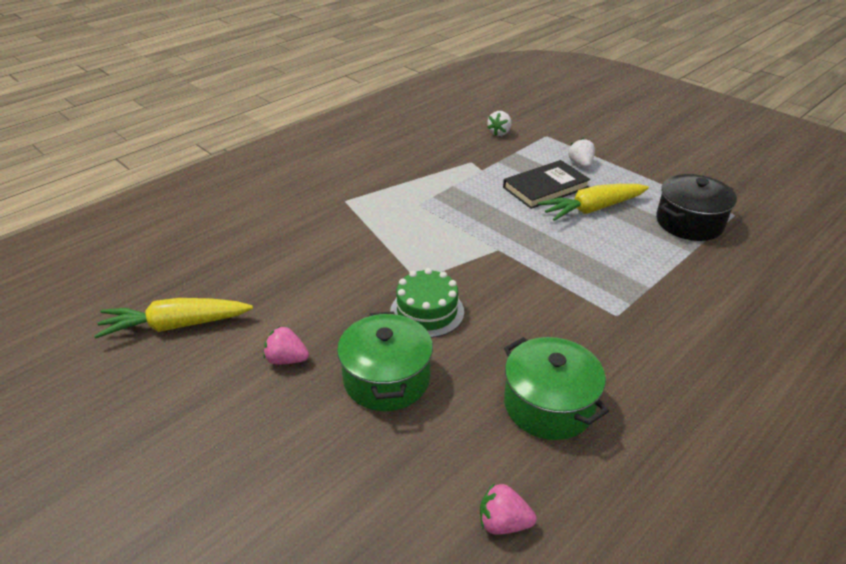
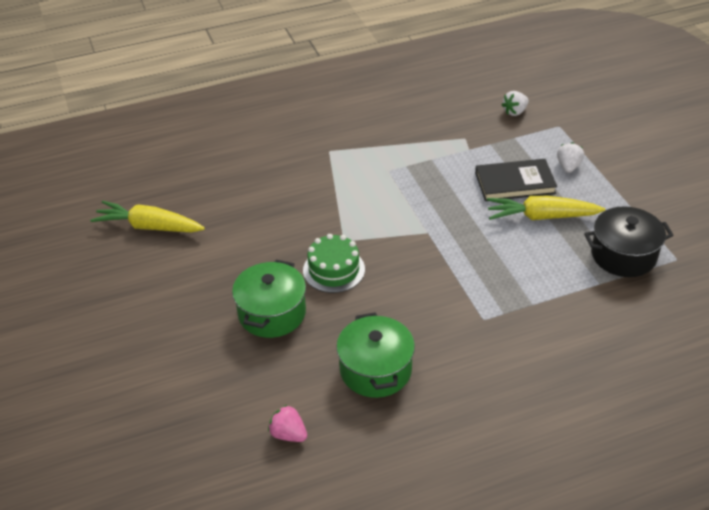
camera: 25 degrees right, 5 degrees up
pink strawberry [264,326,309,364] -> none

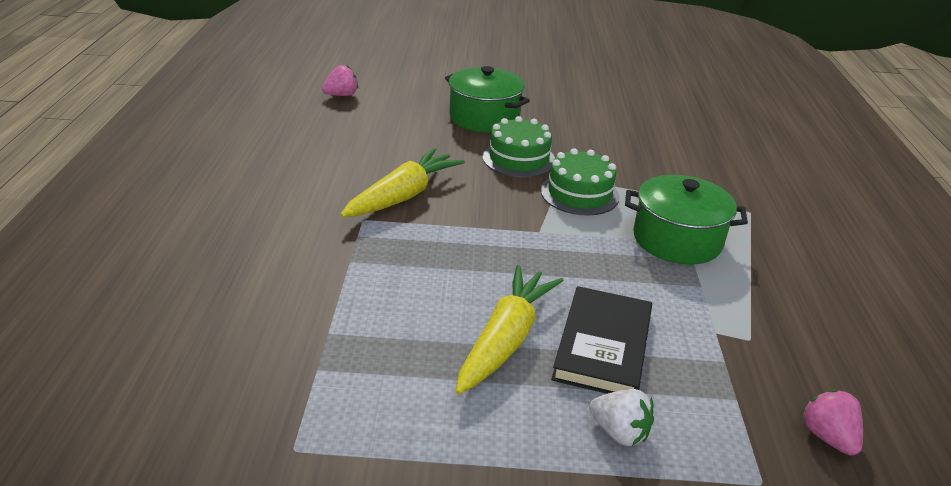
camera: 110 degrees right, 10 degrees down
yellow carrot [90,201,205,232] -> yellow carrot moved to [340,148,465,217]
green pot [336,312,415,398] -> green pot moved to [625,175,748,264]
white strawberry [502,91,529,116] -> pink strawberry [801,389,863,456]
black pot [584,206,674,277] -> none
none -> green cake [541,148,619,216]

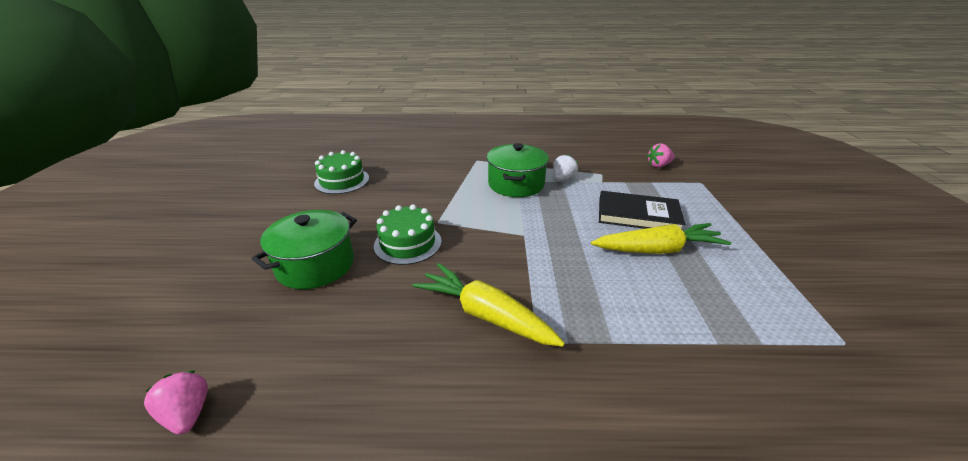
camera: 90 degrees left, 0 degrees up
yellow carrot [456,265,564,394] -> yellow carrot turned 150 degrees clockwise [591,223,731,254]
green cake [541,148,619,216] -> green cake moved to [314,150,369,194]
white strawberry [589,389,654,446] -> white strawberry moved to [553,154,578,181]

